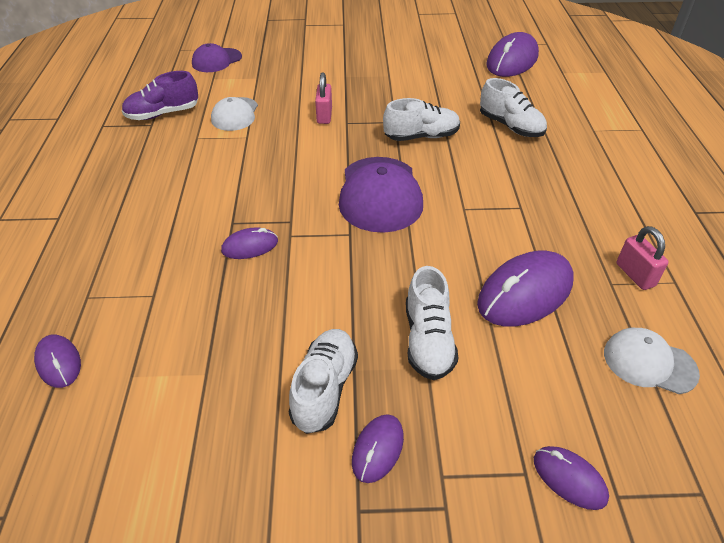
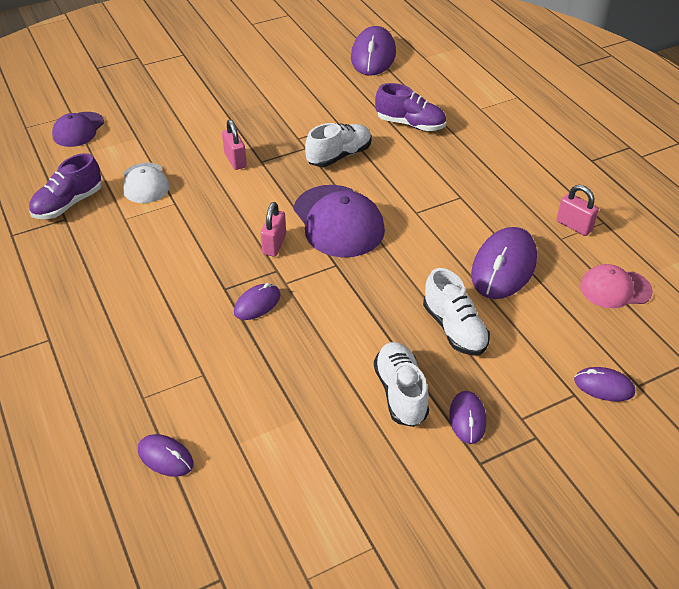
camera: 25 degrees left, 0 degrees up
white shoe [480,78,547,137] -> purple shoe [375,83,446,131]
white cap [604,328,700,394] -> pink cap [580,264,653,308]
none -> pink padlock [260,202,286,256]

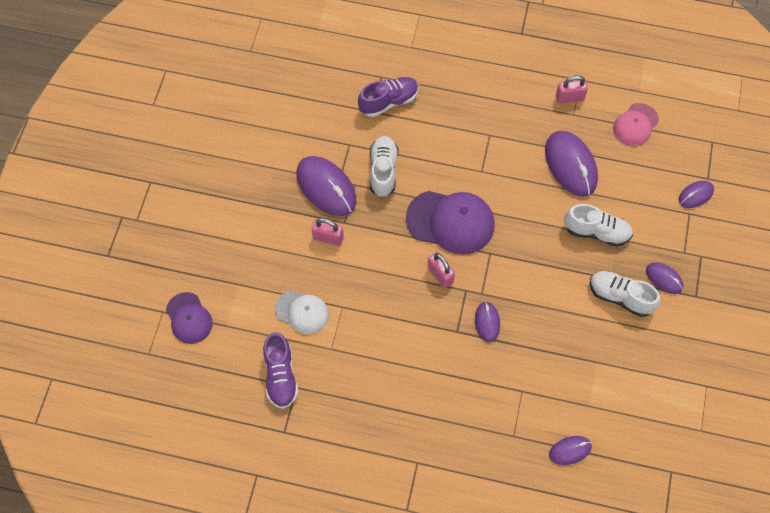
camera: 50 degrees left, 20 degrees up
purple mouse [351,26,396,75] -> purple mouse moved to [296,156,357,216]

